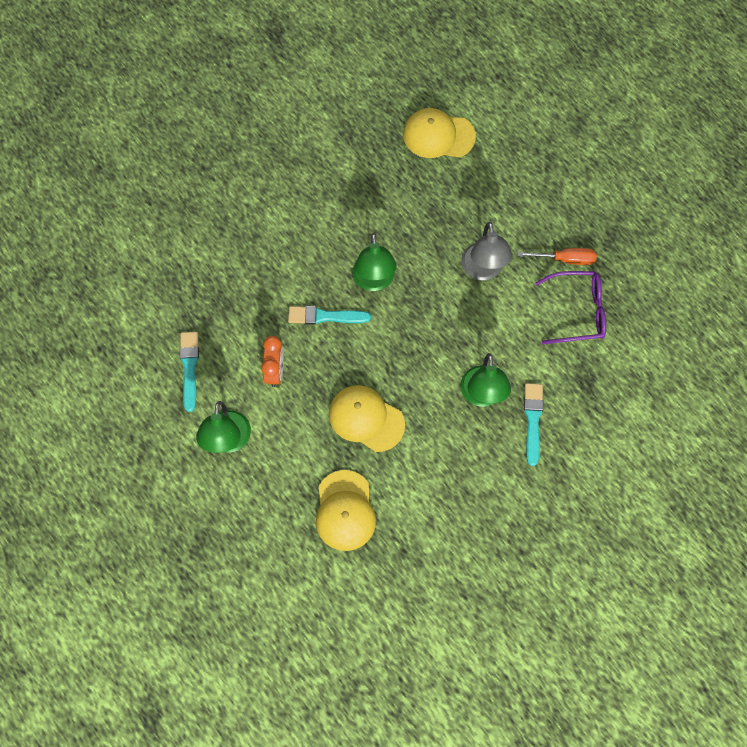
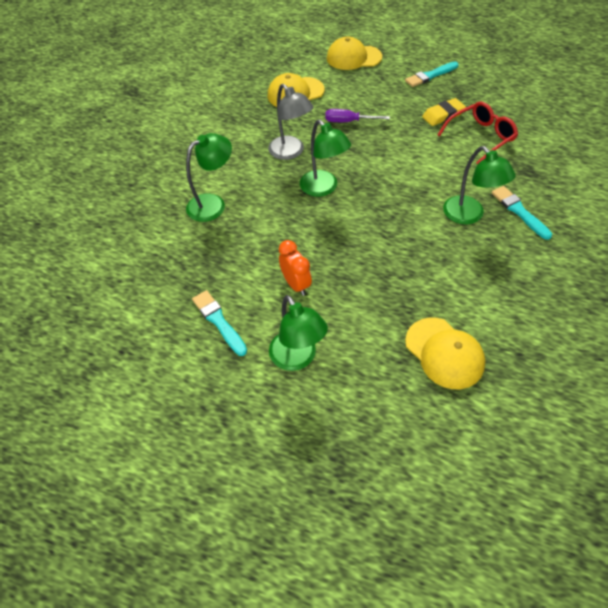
camera: 30 degrees left, 15 degrees down
turquoise brush [288,306,371,325] -> turquoise brush moved to [405,61,459,87]
yellow cap [329,385,405,452] -> yellow cap moved to [327,36,382,70]
grey lamp [462,222,512,280] -> grey lamp moved to [268,84,313,160]
orange screwdriver [518,248,597,265] -> yellow eraser [422,98,466,126]
purple glasses [535,271,606,344] -> red glasses [438,102,518,164]
none -> green lamp [186,133,232,222]
none -> purple screwdriver [325,109,390,122]

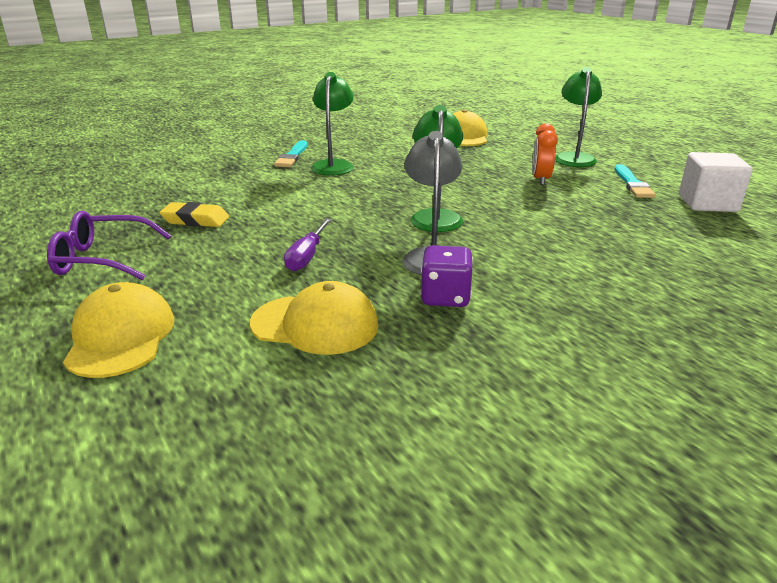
camera: 145 degrees left, 25 degrees down
green lamp [186,133,232,222] -> none
purple screwdriver [325,109,390,122] -> purple screwdriver turned 60 degrees clockwise [284,218,332,271]
yellow cap [327,36,382,70] -> yellow cap turned 135 degrees counterclockwise [63,282,174,378]
turquoise brush [405,61,459,87] -> purple glasses [47,211,171,280]
red glasses [438,102,518,164] -> none
none -> purple dice [420,245,473,307]
none -> white cube [679,152,752,212]

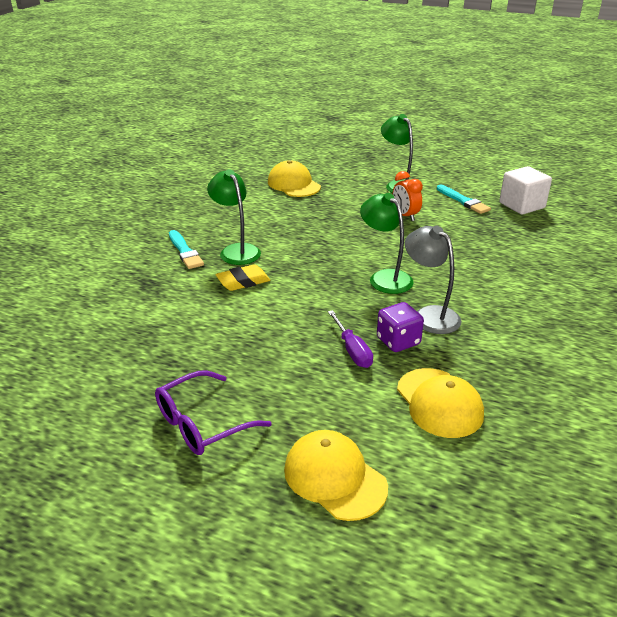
camera: 35 degrees left, 5 degrees up
yellow eraser [159,202,229,227] -> yellow eraser moved to [215,264,270,291]
yellow cap [250,281,379,355] -> yellow cap turned 90 degrees clockwise [397,368,484,438]
purple dice [420,245,473,307] -> purple dice moved to [377,302,424,352]

